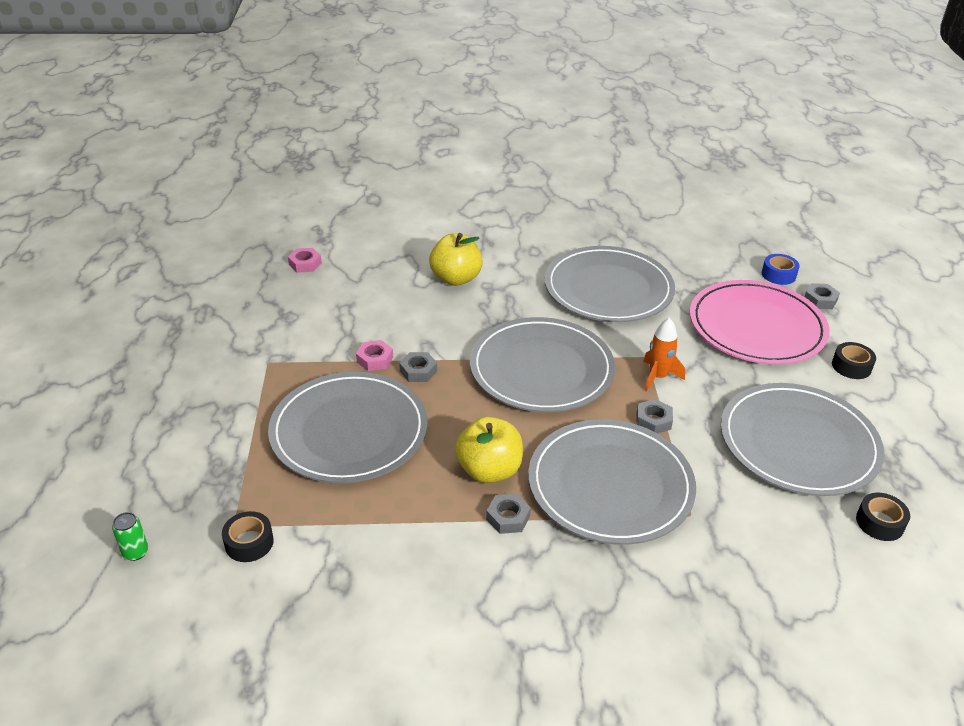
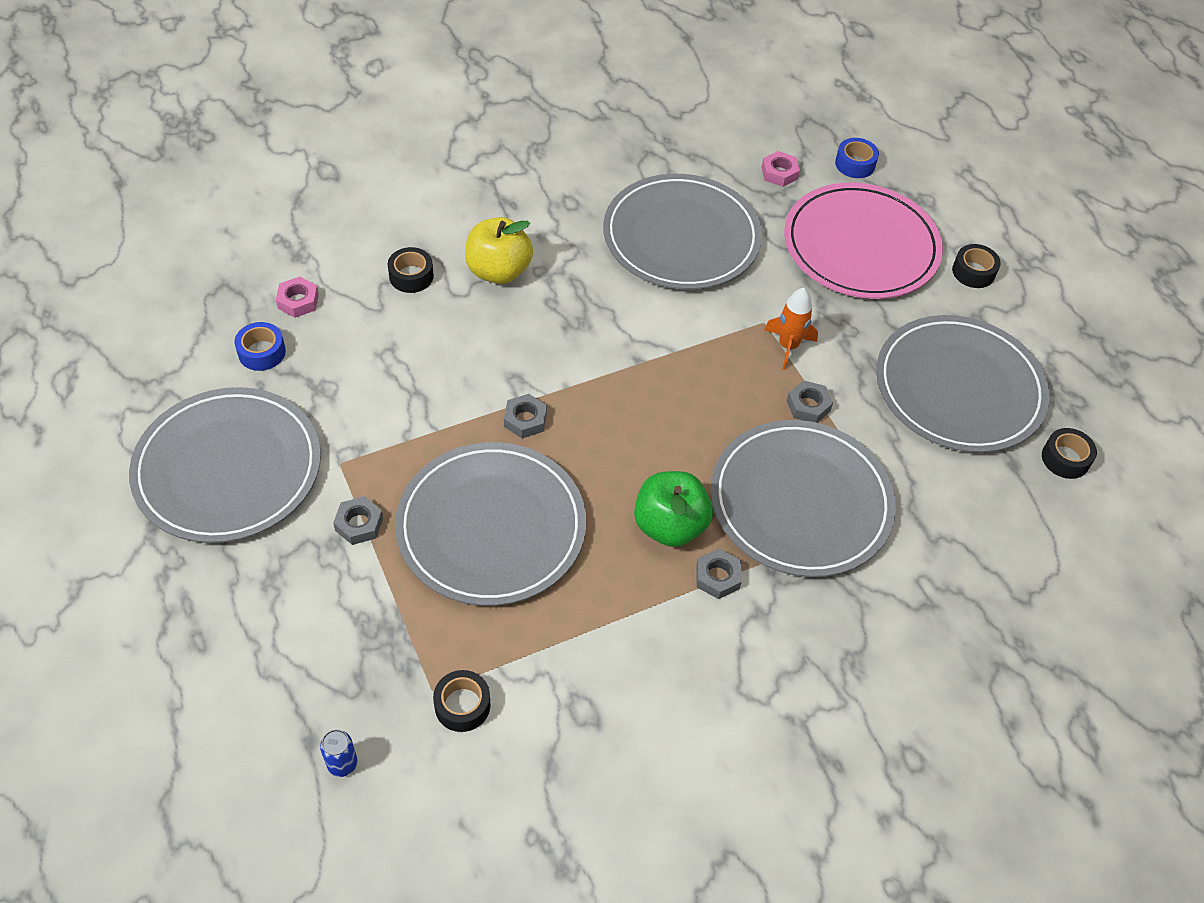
camera: 25 degrees left, 15 degrees up
green can [112,512,148,561] -> blue can [320,729,358,777]
pink nut [356,340,393,371] -> pink nut moved to [761,151,800,187]
yellow apple [455,417,523,483] -> green apple [634,471,713,547]
grey plate [470,317,615,412] -> grey plate moved to [129,387,321,543]
grey nut [805,283,840,309] -> grey nut moved to [333,496,383,545]
none -> blue tape [235,322,286,371]
none -> black tape [388,247,434,293]

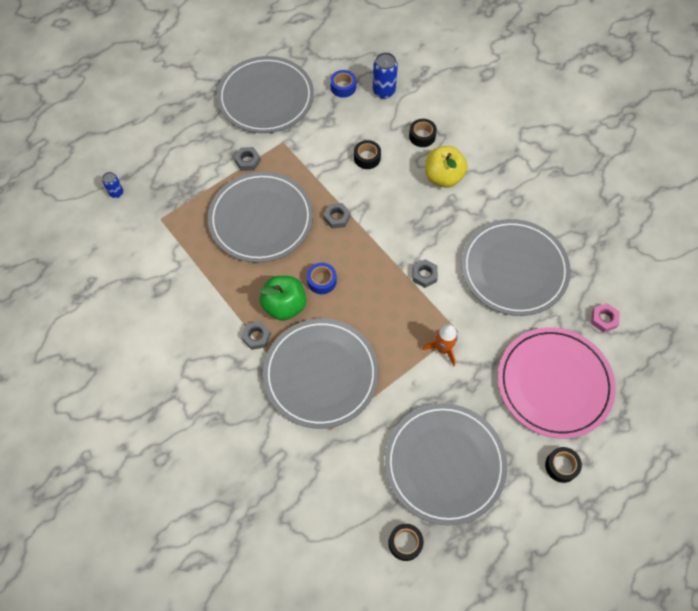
camera: 80 degrees right, 10 degrees up
pink nut [276,277,319,318] -> blue can [373,53,398,99]
black tape [433,670,491,732] -> black tape moved to [354,140,381,169]
grey nut [786,380,833,423] -> grey nut moved to [413,259,438,288]
blue tape [835,138,879,178] -> blue tape moved to [307,263,337,294]

